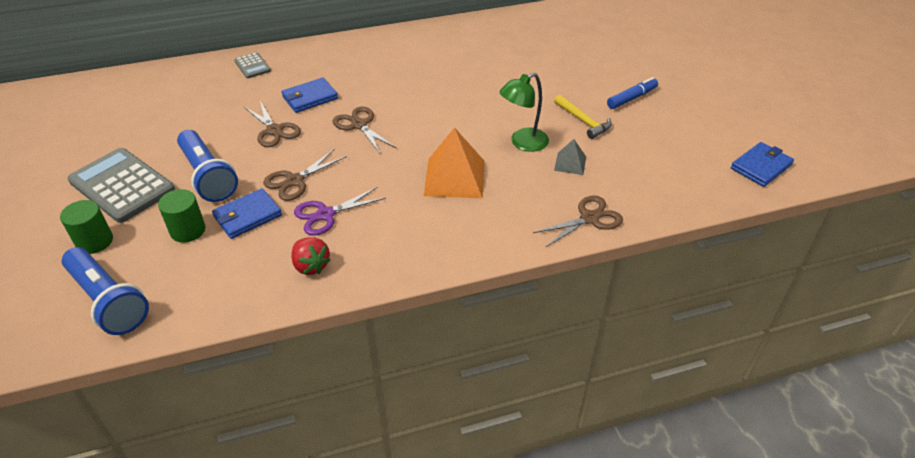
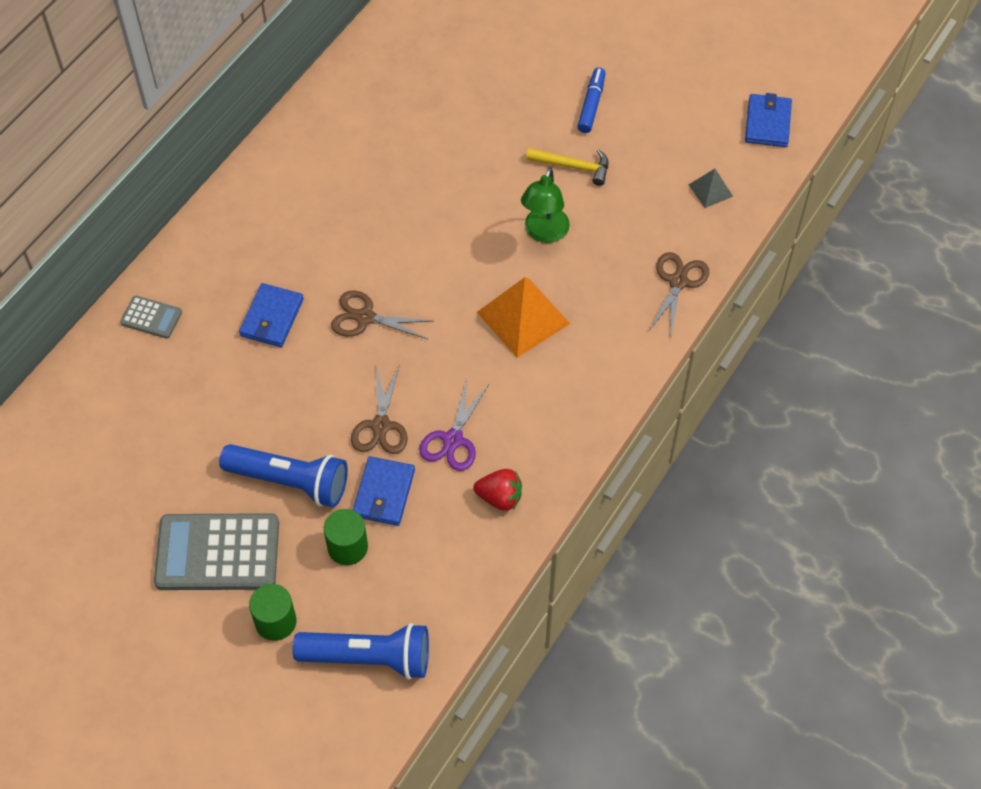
camera: 40 degrees left, 15 degrees up
brown scissors [244,101,301,147] -> none
grey pyramid [554,139,586,175] -> grey pyramid moved to [689,169,733,208]

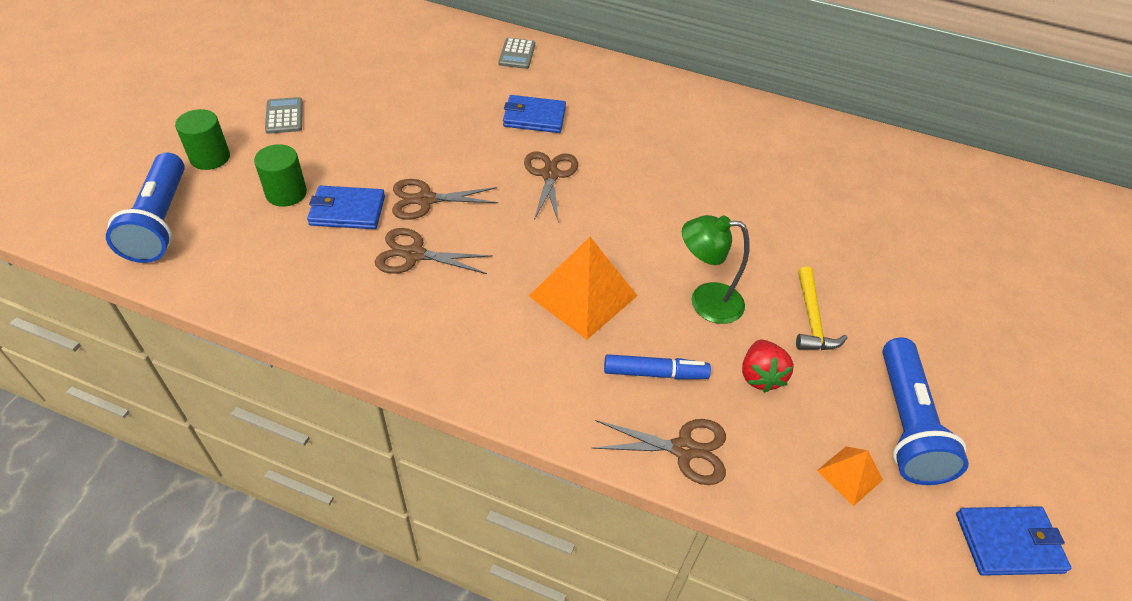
camera: 75 degrees right, 10 degrees down
grey calculator [154,513,279,590] -> grey calculator [265,97,303,134], size x0.49
blue flashlight [219,444,348,507] -> blue flashlight moved to [883,337,969,485]
purple scissors [419,379,488,471] -> brown scissors [375,228,493,274]
red strawberry [473,469,522,511] -> red strawberry moved to [742,339,794,392]
blue marker [577,67,606,133] -> blue marker moved to [604,354,711,379]
grey pyramid [689,169,733,208] -> orange pyramid [817,446,883,506]

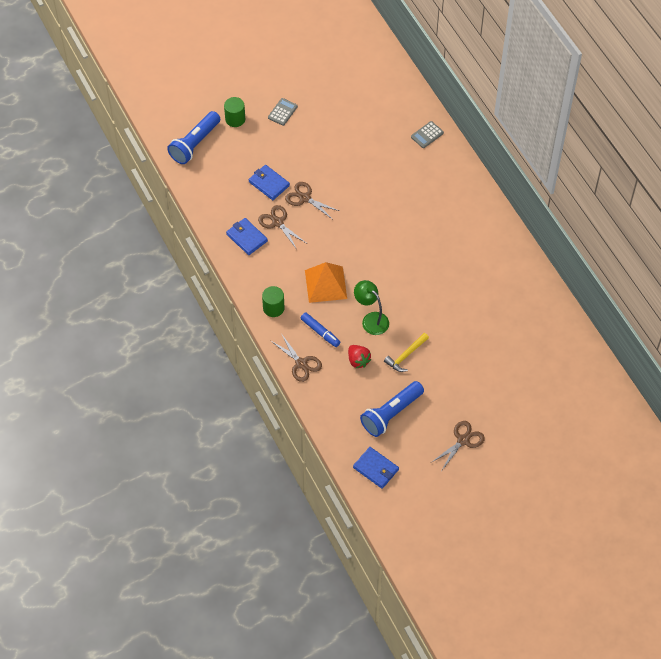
camera: 45 degrees right, 10 degrees up
green cylinder [254,144,307,207] -> green cylinder moved to [262,286,285,317]
blue wallet [503,95,566,133] -> blue wallet moved to [226,218,268,255]
brown scissors [524,151,578,223] -> brown scissors moved to [432,421,485,470]
red strawberry [742,339,794,392] -> red strawberry turned 75 degrees counterclockwise [348,345,371,368]
orange pyramid [817,446,883,506] -> none

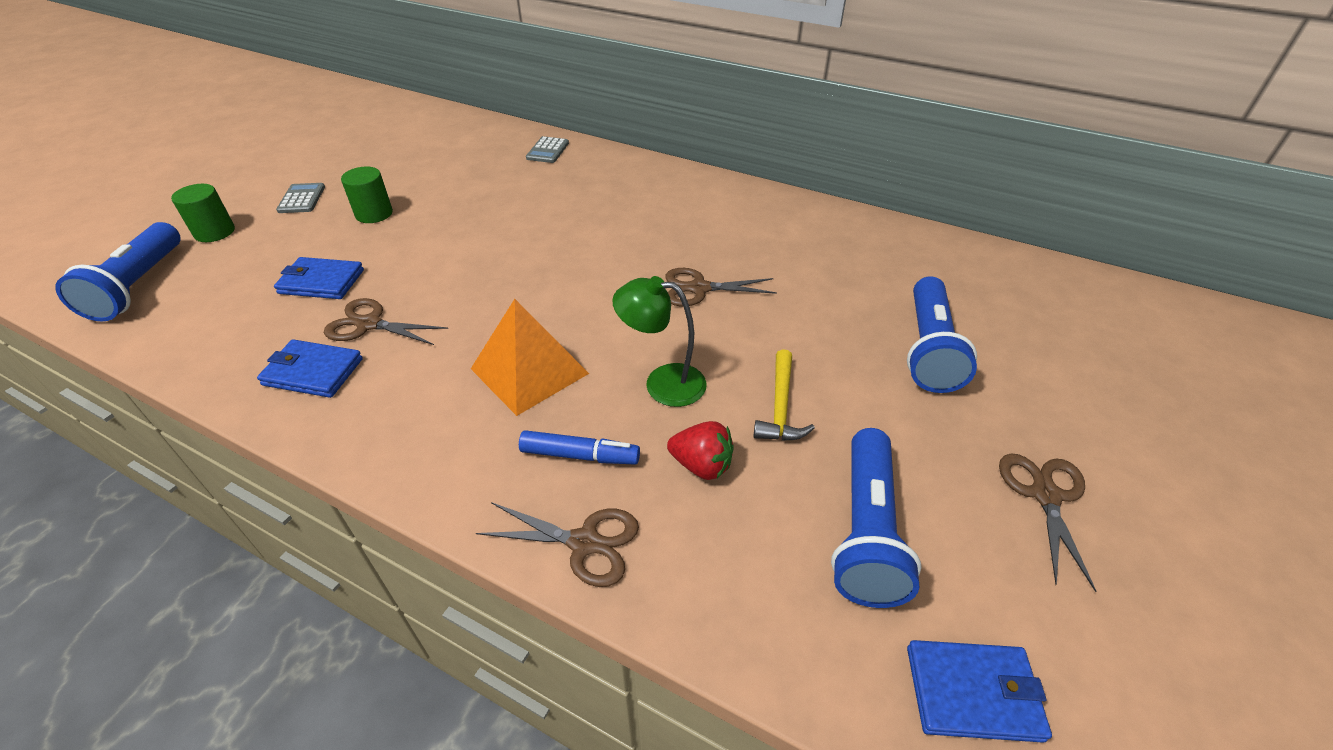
camera: 35 degrees left, 15 degrees down
green cylinder [262,286,285,317] -> green cylinder moved to [341,167,393,223]
brown scissors [285,182,339,219] -> brown scissors moved to [665,268,777,306]
none -> blue flashlight [907,276,977,393]

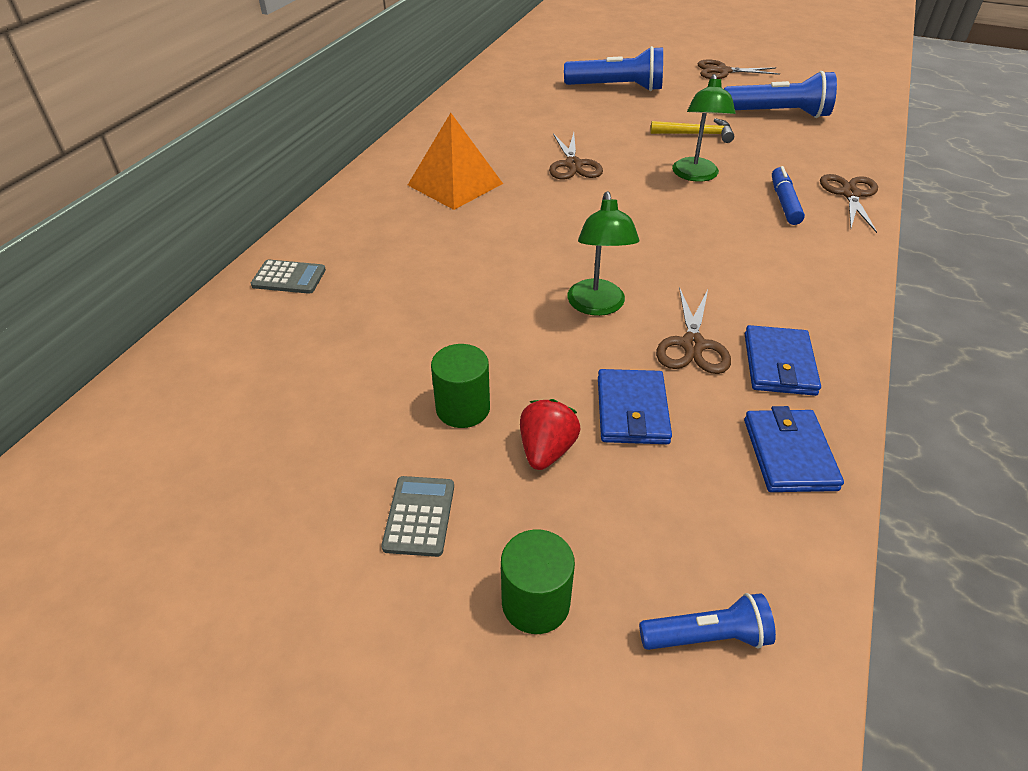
camera: 95 degrees left, 0 degrees up
blue flashlight [55,222,180,322] -> blue flashlight [639,593,776,650], size x0.56
grey calculator [276,183,325,213] -> grey calculator turned 105 degrees clockwise [381,476,454,557]
orange pyramid [471,299,589,416] -> orange pyramid moved to [408,113,503,210]
red strawberry [667,421,733,480] -> red strawberry moved to [520,399,581,470]
blue wallet [907,640,1052,743] -> blue wallet moved to [744,406,844,492]
none -> green lamp [567,191,639,316]

